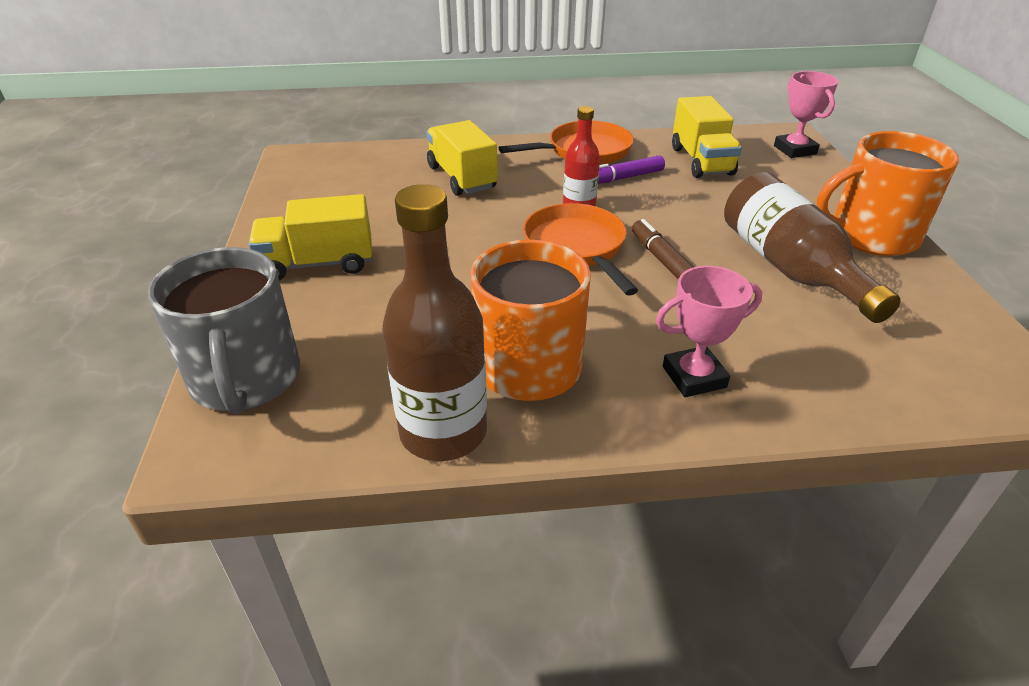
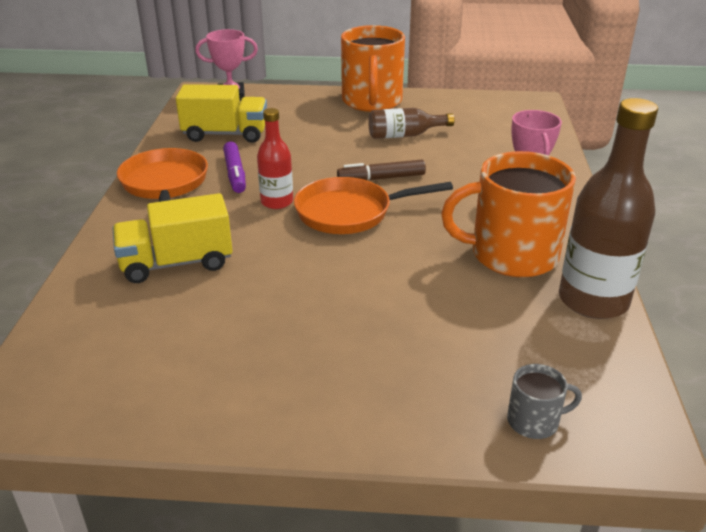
camera: 80 degrees left, 5 degrees down
grey mug [148,247,300,414] -> grey mug [507,364,582,439], size x0.45
yellow truck [248,194,372,281] -> none
brown bottle [724,172,901,323] -> brown bottle [368,108,454,139], size x0.57

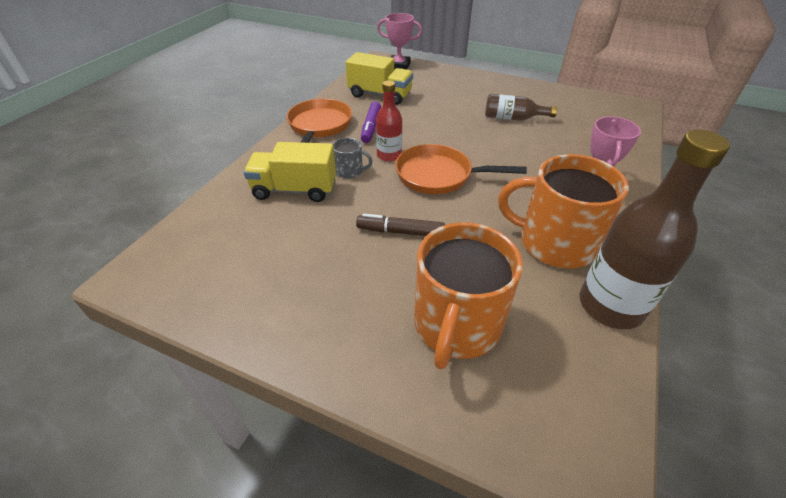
camera: 20 degrees right, 10 degrees up
brown marker [337,160,426,180] -> brown marker moved to [356,214,445,236]
orange mug [341,25,405,112] -> orange mug moved to [414,222,523,369]
grey mug [507,364,582,439] -> grey mug moved to [333,138,373,179]

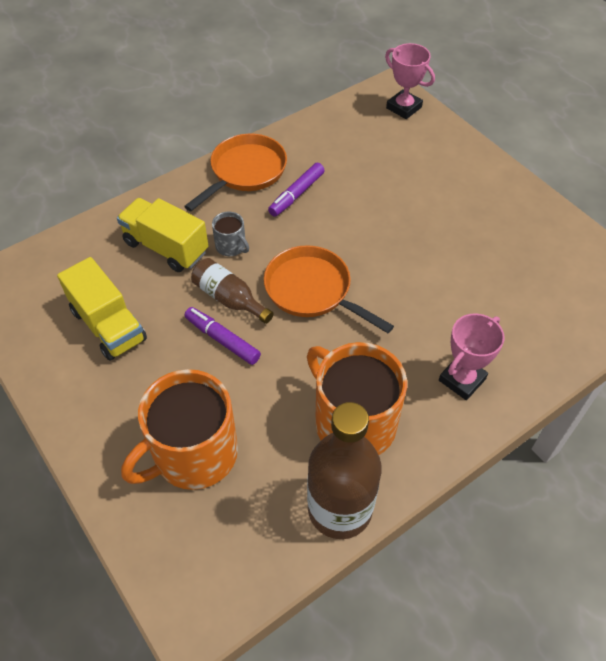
camera: 30 degrees right, 10 degrees up
yellow truck [345,52,413,105] -> yellow truck moved to [57,257,147,361]
brown marker [356,214,445,236] -> purple marker [184,307,261,365]
red bottle [376,80,402,162] -> none
brown bottle [485,94,557,121] -> brown bottle moved to [191,258,274,324]

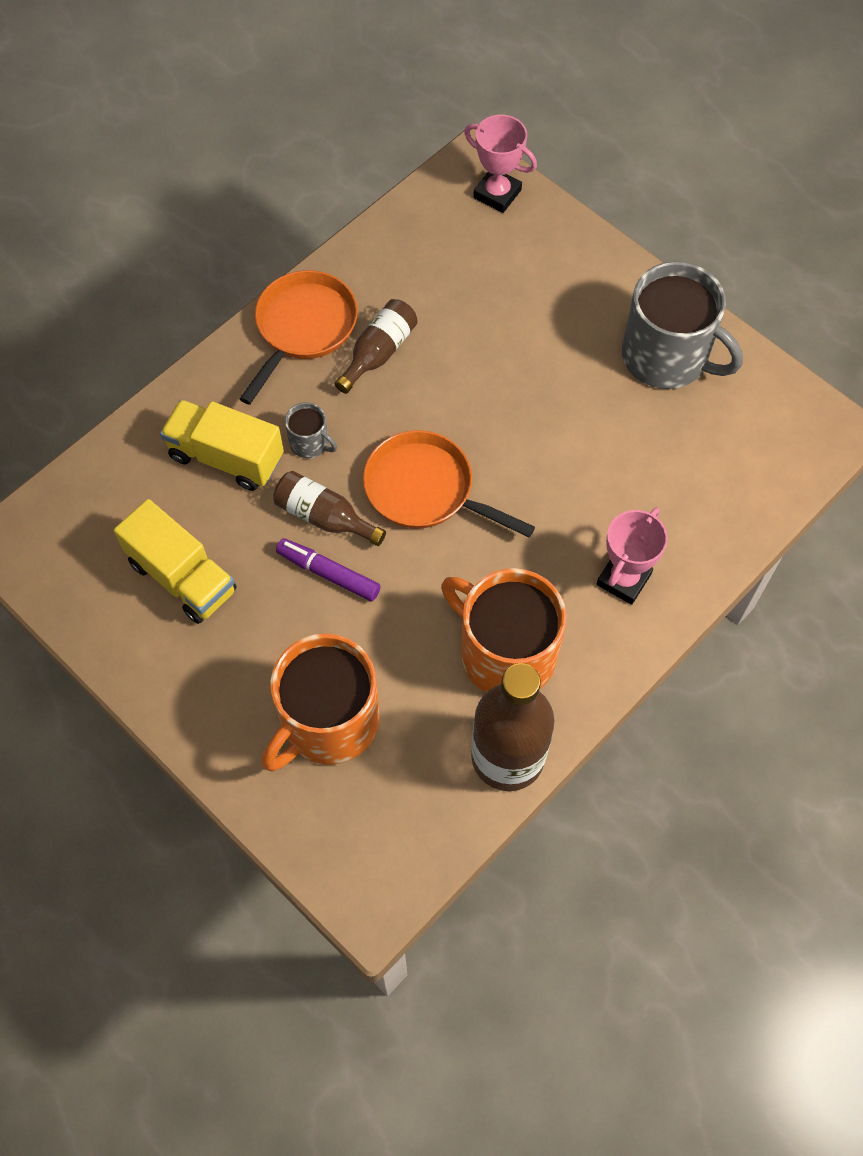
camera: 10 degrees left, 10 degrees up
purple marker [268,163,325,217] -> brown bottle [335,299,418,394]
none -> grey mug [622,261,743,389]

